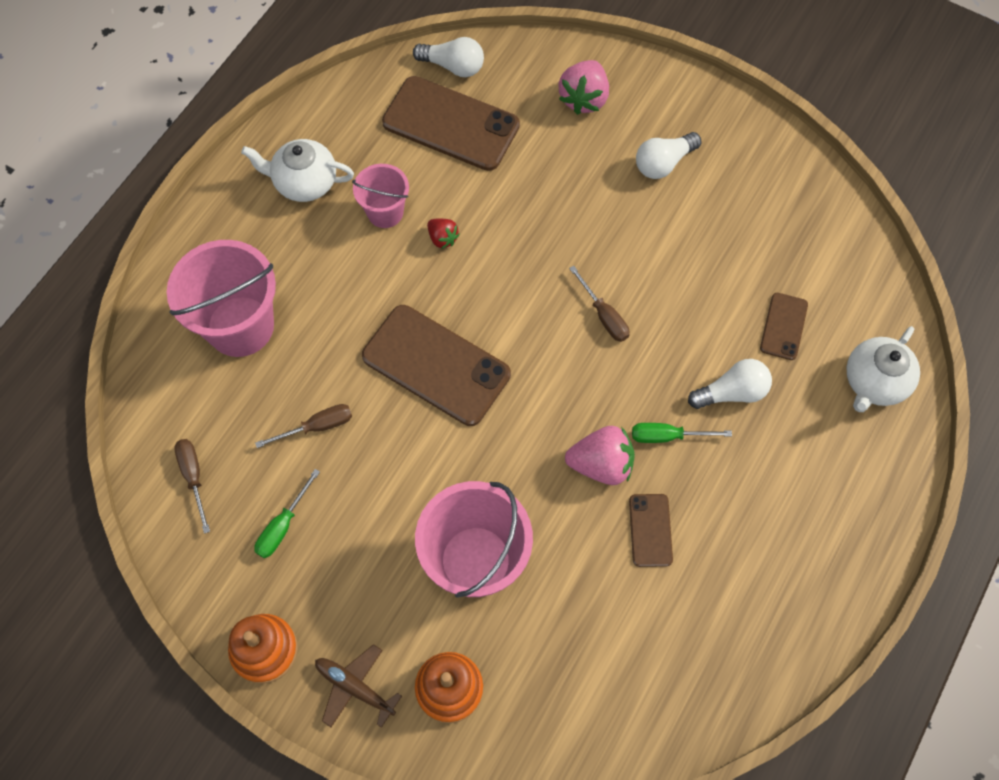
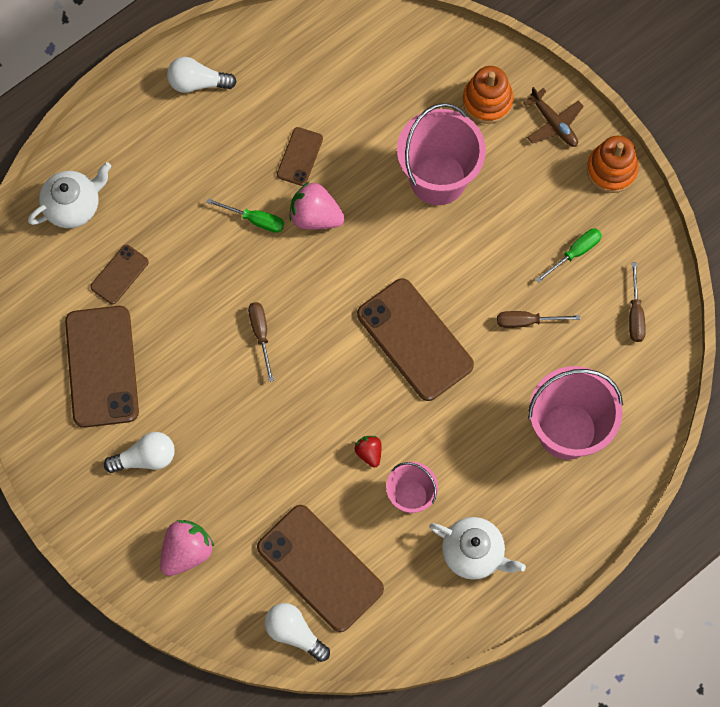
camera: 160 degrees left, 5 degrees up
white light bulb [688,359,772,409] -> white light bulb moved to [167,57,237,93]
none -> brown phone [65,306,139,428]

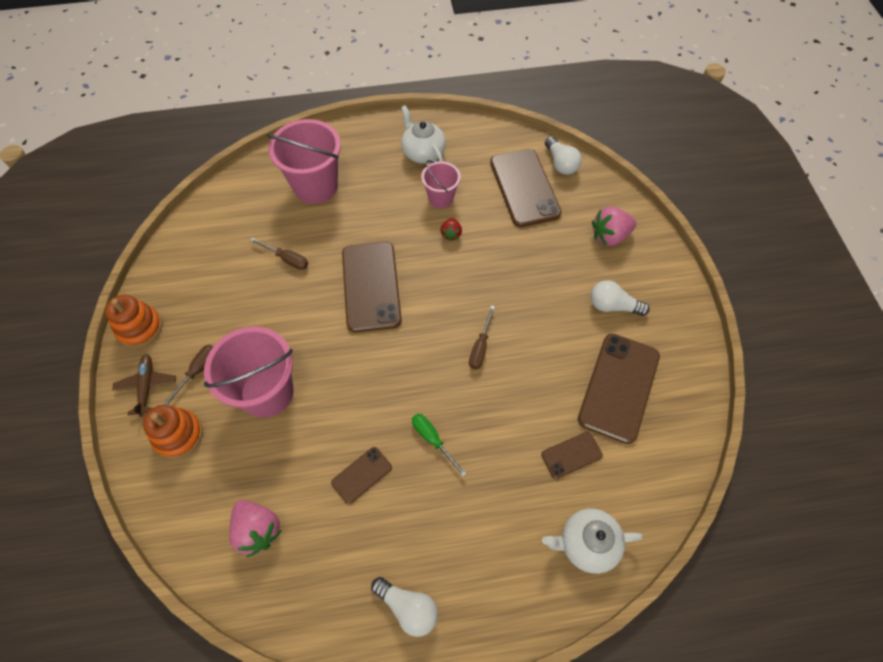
camera: 150 degrees left, 10 degrees down
pink strawberry [289,181,345,229] -> pink strawberry moved to [229,500,282,557]
green screwdriver [535,229,602,283] -> none
brown screwdriver [629,262,646,342] -> brown screwdriver moved to [163,345,213,405]

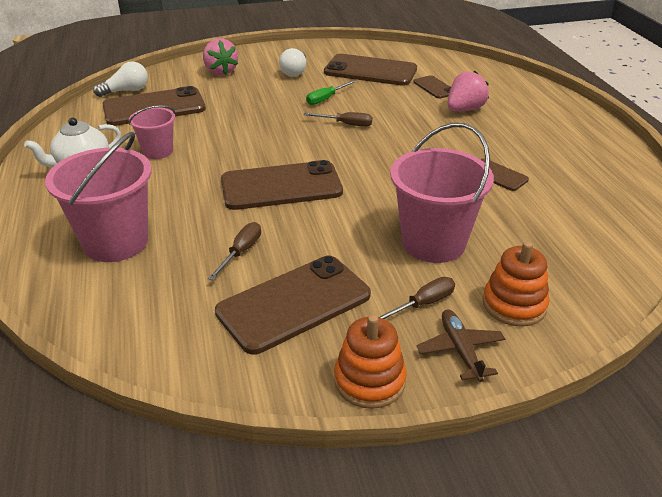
camera: 95 degrees left, 25 degrees down
brown plane [112,354,176,417] -> brown plane turned 90 degrees clockwise [417,310,505,382]
brown screwdriver [163,345,213,405] -> brown screwdriver turned 120 degrees clockwise [379,277,455,319]
pink strawberry [229,500,282,557] -> pink strawberry moved to [447,71,489,111]
white light bulb [371,577,438,637] -> none
green screwdriver [412,413,466,477] -> green screwdriver moved to [306,80,356,105]
red strawberry [440,218,462,241] -> none
white teapot [542,508,643,574] -> none
none -> brown phone [215,256,371,355]

